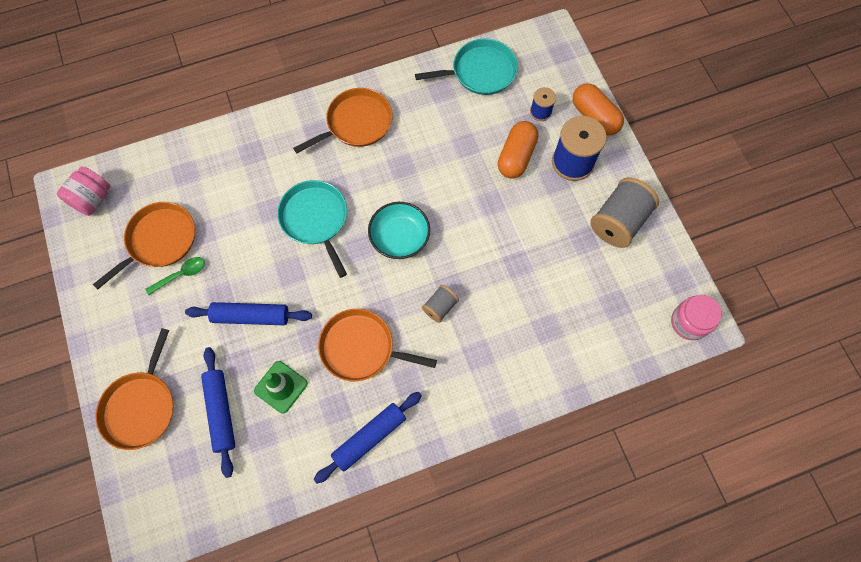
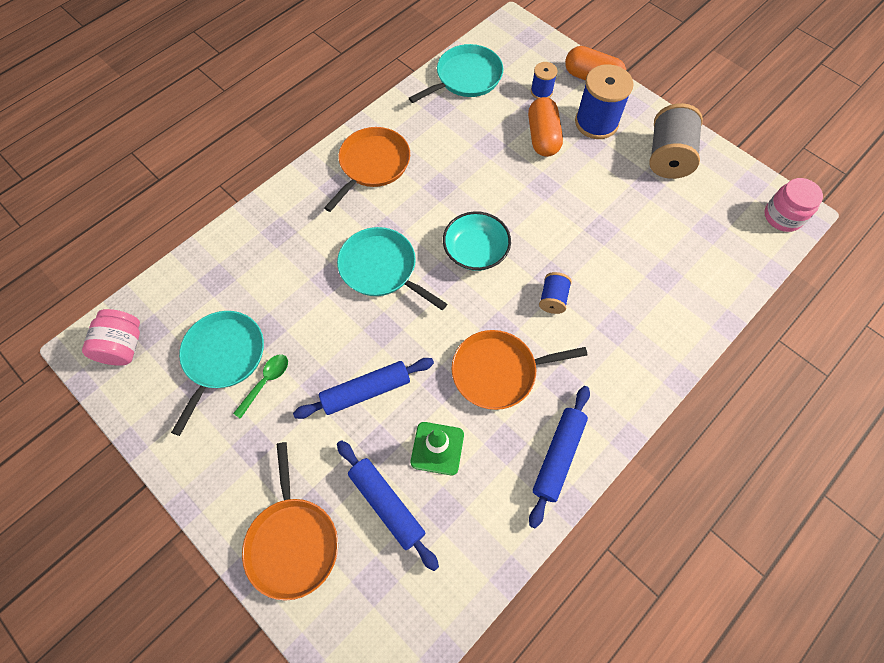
camera: 25 degrees left, 5 degrees down
orange pan [92,202,195,290] -> turquoise pan [171,311,264,436]
grey spool [422,285,459,323] -> blue spool [539,272,572,314]

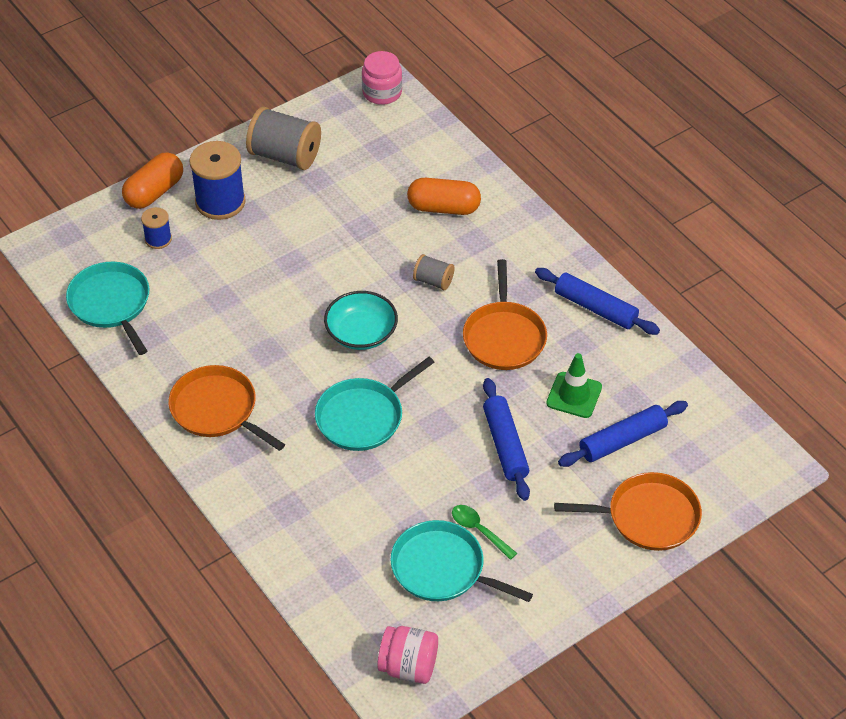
camera: 80 degrees left, 15 degrees down
orange capsule [528,97,563,157] -> orange capsule moved to [407,178,481,215]
blue spool [539,272,572,314] -> grey spool [413,254,454,290]

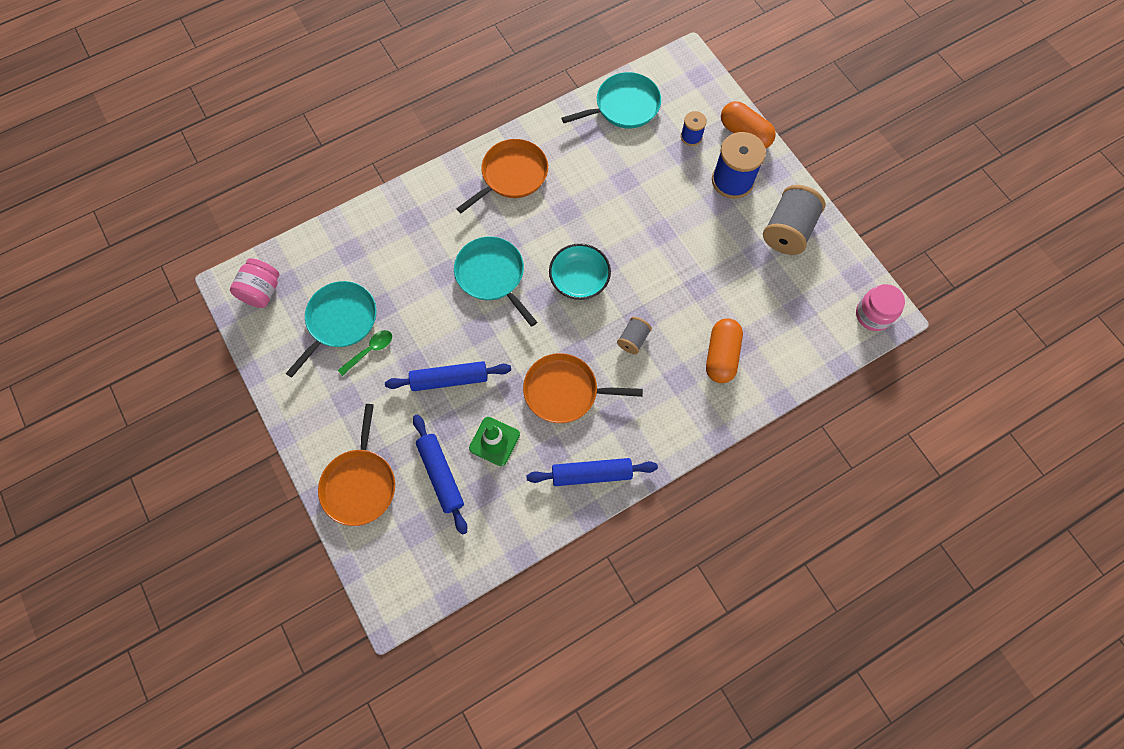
camera: 95 degrees right, 20 degrees up
blue rolling pin [535,268,660,335] -> blue rolling pin turned 45 degrees clockwise [526,458,658,486]

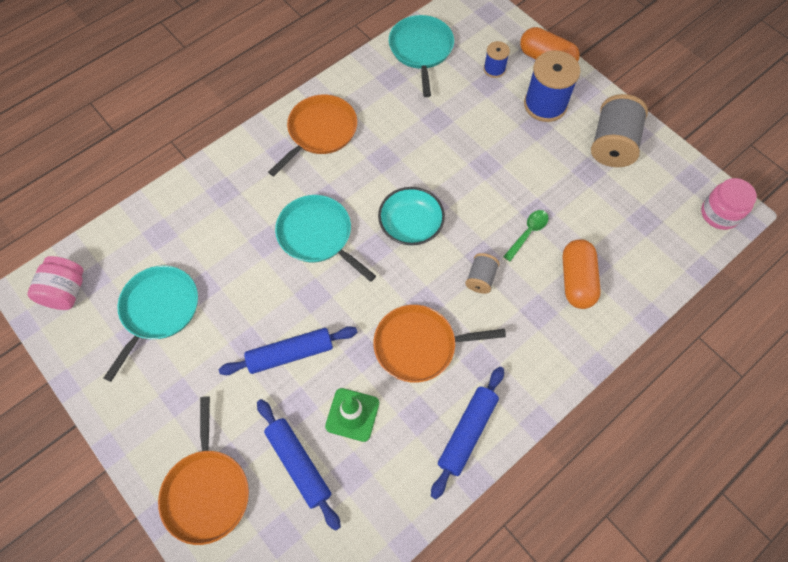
camera: 10 degrees left, 5 degrees down
green spoon [338,330,392,376] -> green spoon moved to [503,210,548,261]
blue rolling pin [526,458,658,486] -> blue rolling pin turned 45 degrees counterclockwise [431,367,504,499]
turquoise pan [562,72,661,129] -> turquoise pan turned 60 degrees counterclockwise [389,15,454,97]

